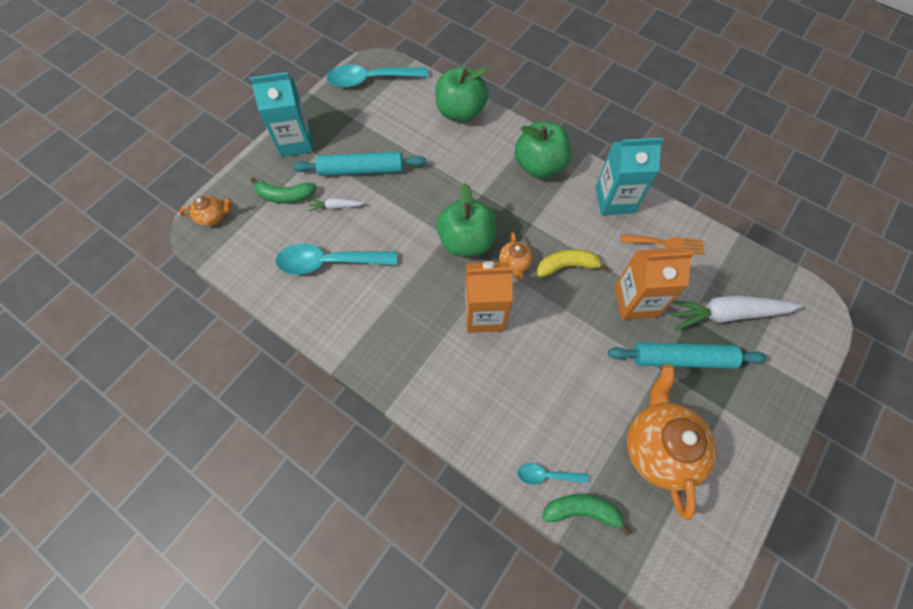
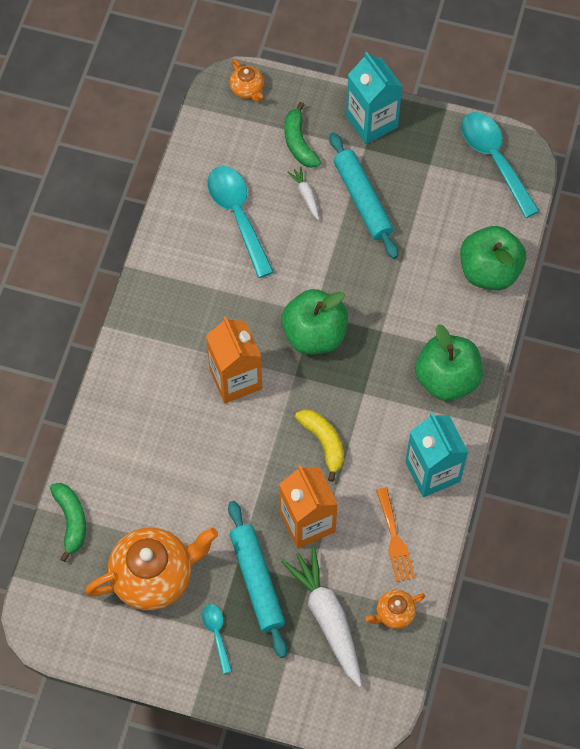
camera: 70 degrees right, 0 degrees up
orange teapot [499,232,533,280] -> orange teapot moved to [365,590,425,629]
turquoise spoon [517,463,588,485] -> turquoise spoon moved to [202,604,232,674]

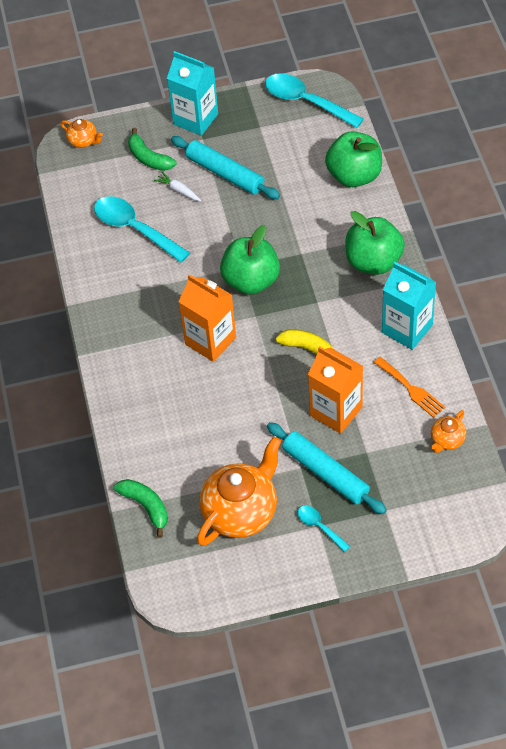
camera: 25 degrees left, 10 degrees down
white carrot [281,546,362,687] -> none

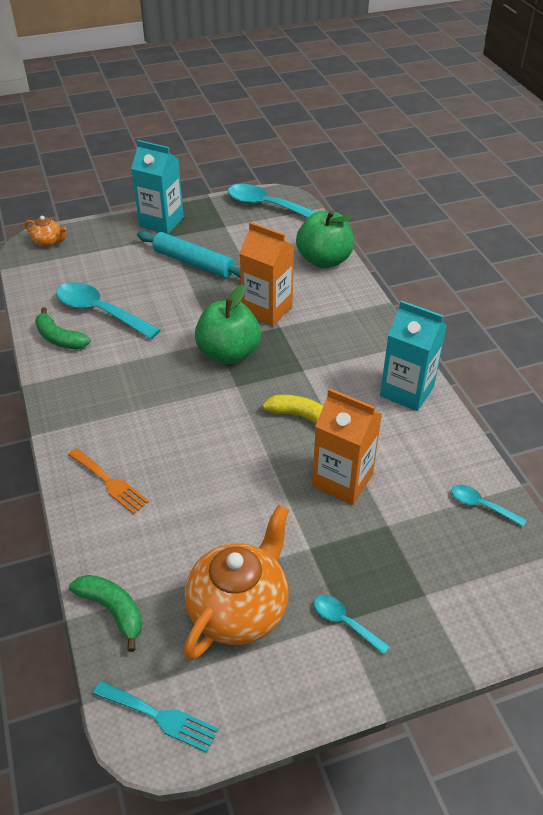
camera: 10 degrees left, 10 degrees down
green banana [128,128,177,171] -> green banana moved to [35,307,91,349]
white carrot [154,172,201,201] -> none
orange carton [178,274,236,362] -> orange carton moved to [239,222,294,326]
turquoise rolling pin [267,422,387,514] -> none
green apple [345,211,405,275] -> none
orange fork [373,357,445,418] -> orange fork moved to [68,448,149,514]
orange teapot [431,410,466,453] -> turquoise spoon [451,485,526,527]
none -> turquoise fork [93,681,218,753]

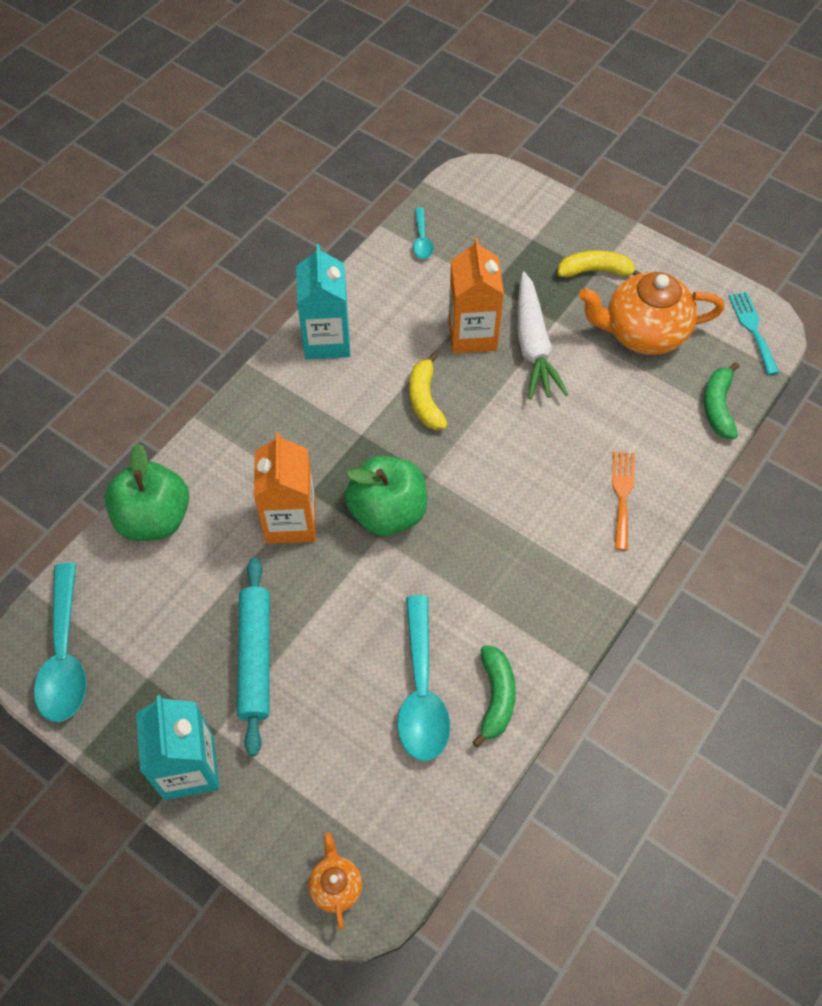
camera: 125 degrees left, 15 degrees up
turquoise spoon [314,595,390,655] -> yellow banana [558,250,640,277]
none -> white carrot [517,272,568,399]

